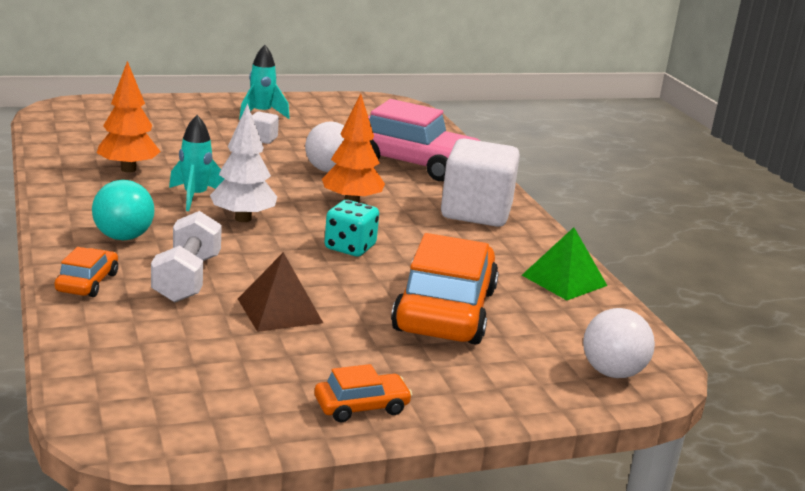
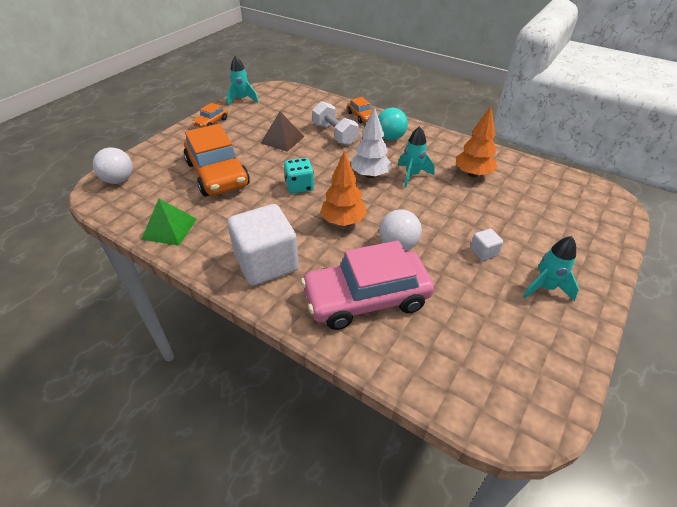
camera: 145 degrees right, 20 degrees up
none -> turquoise rocket [226,56,259,106]

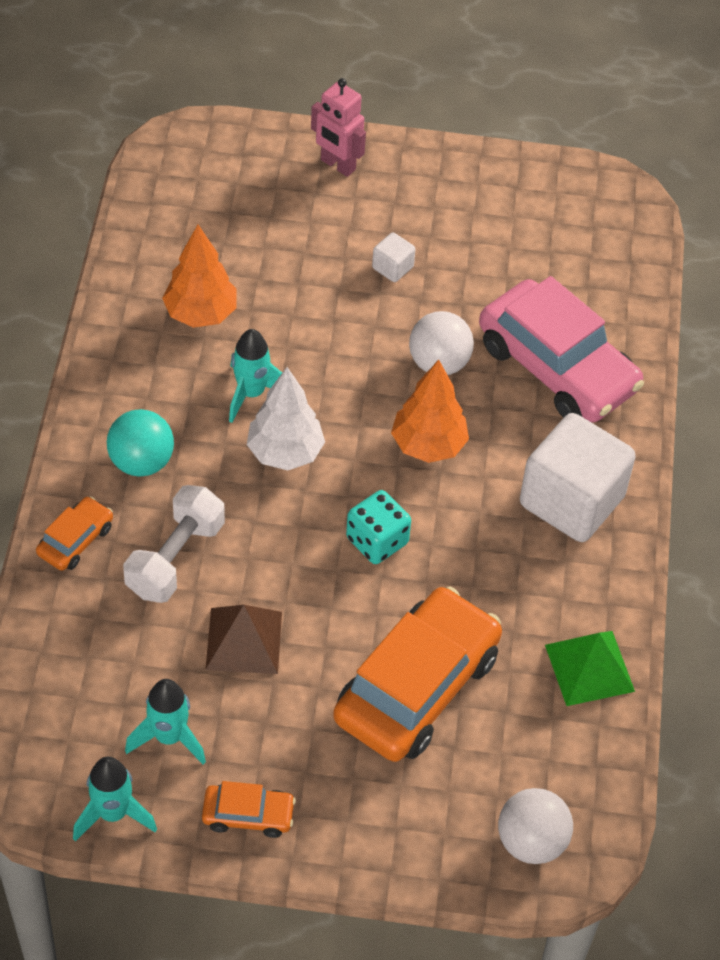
camera: 120 degrees left, 10 degrees up
turquoise rocket [523,236,579,301] -> turquoise rocket moved to [125,679,206,765]
none -> pink robot [311,78,366,177]

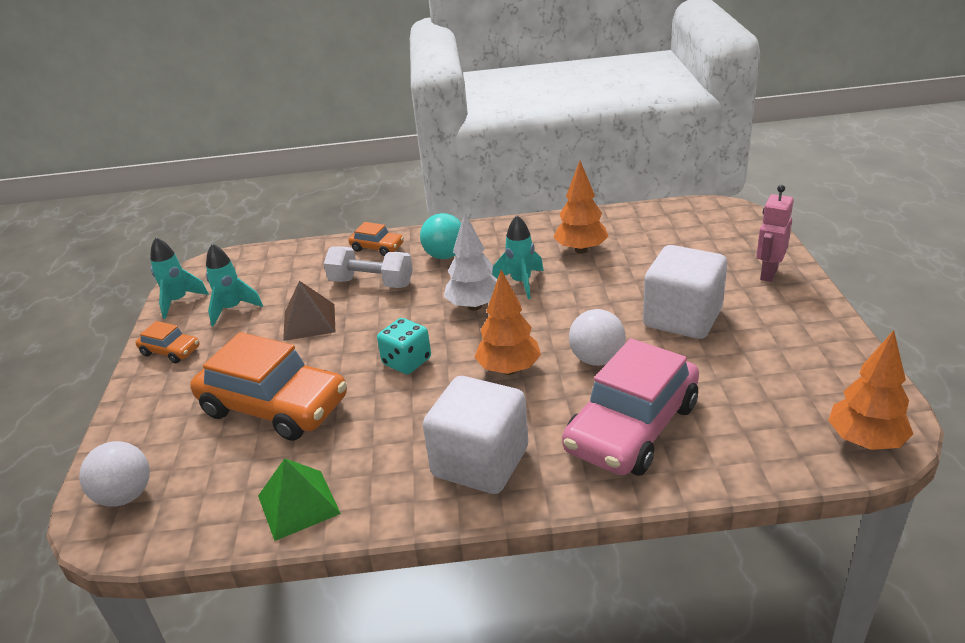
camera: 85 degrees right, 20 degrees down
orange car [202,781,296,838] -> orange car turned 60 degrees counterclockwise [136,321,200,363]
white cube [372,232,415,282] -> white cube [643,245,727,339], size x2.39
none -> orange tree [828,330,913,450]

